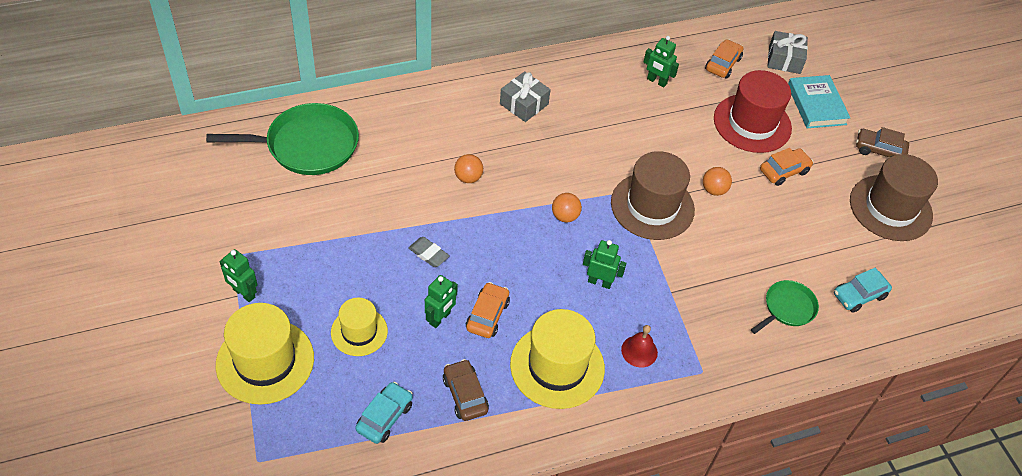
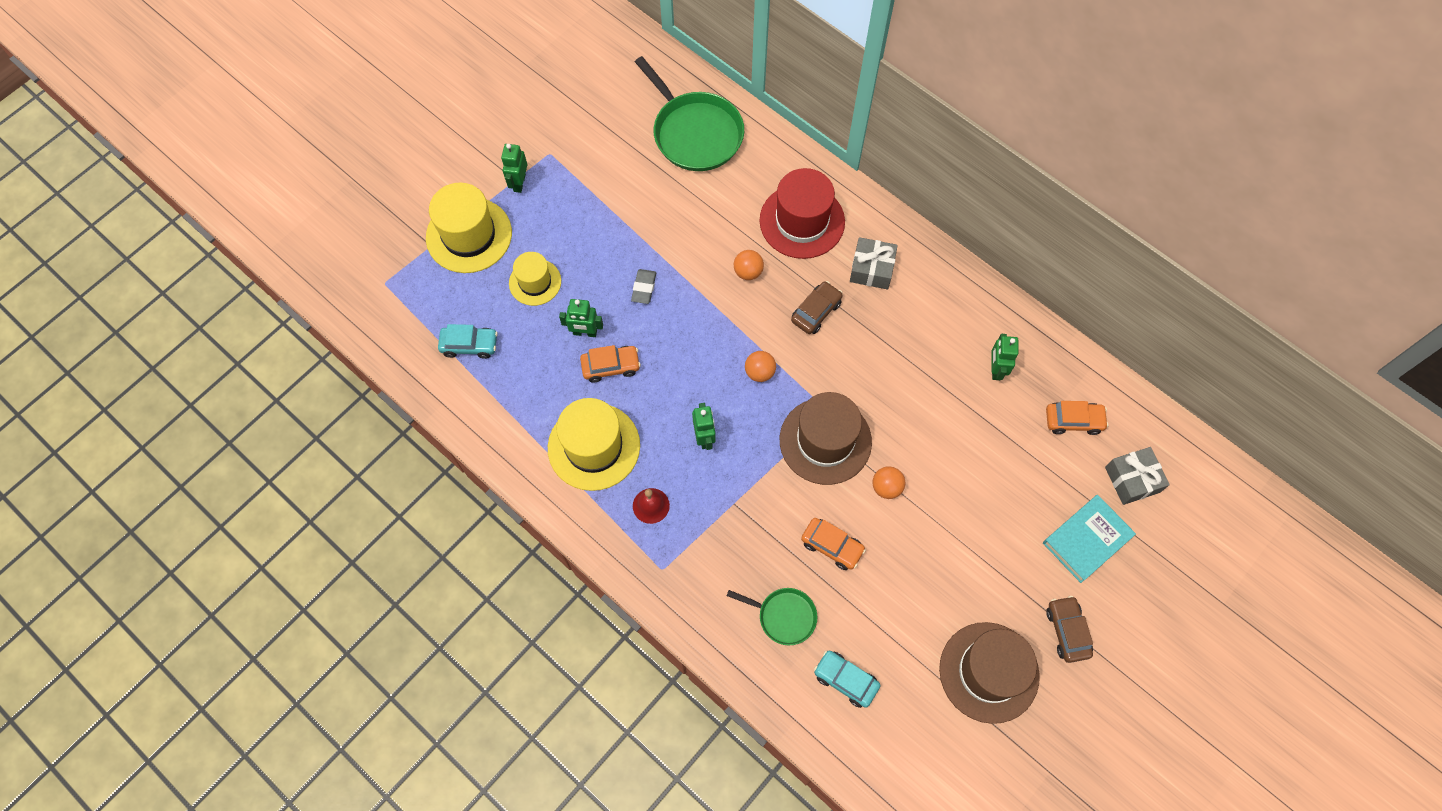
camera: 65 degrees right, 15 degrees up
brown car [443,359,489,421] -> brown car moved to [791,281,843,334]
red hat [714,70,792,153] -> red hat moved to [760,168,845,259]
orange car [760,148,813,186] -> orange car moved to [801,518,866,570]

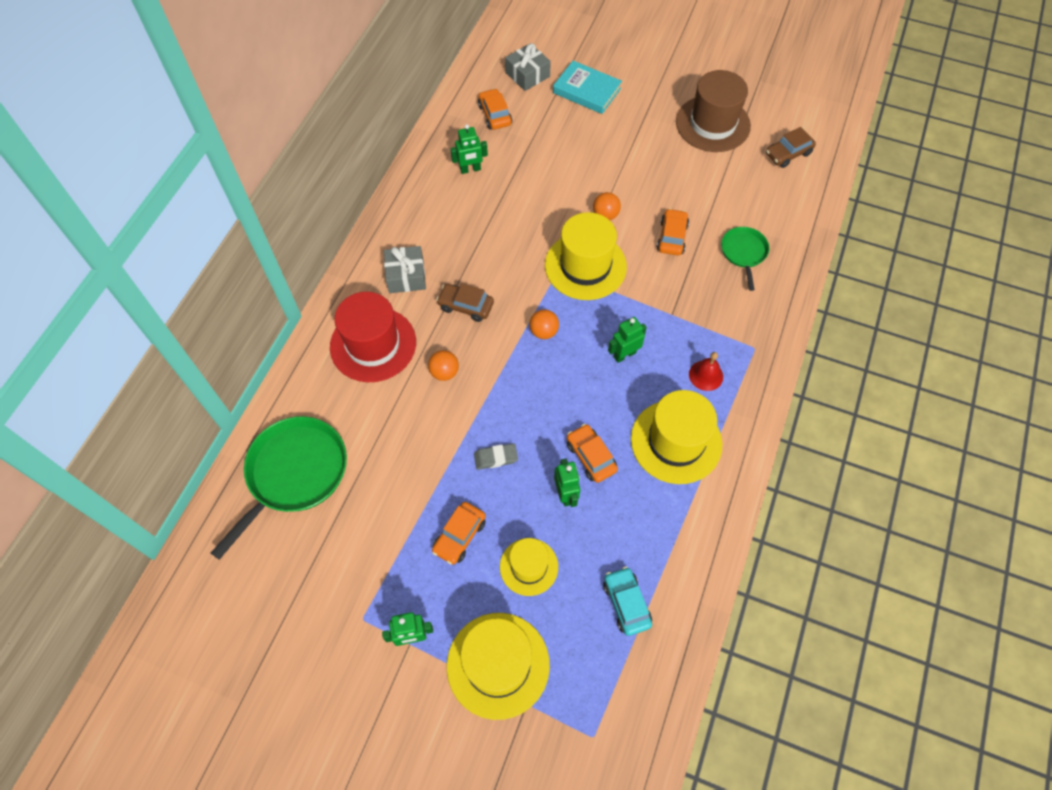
camera: 110 degrees left, 5 degrees down
brown hat [780,392,872,485] -> yellow hat [545,212,627,300]
turquoise car [814,650,881,708] -> none
brown car [1046,596,1093,663] -> brown car moved to [766,127,816,168]
none -> orange car [432,502,486,565]

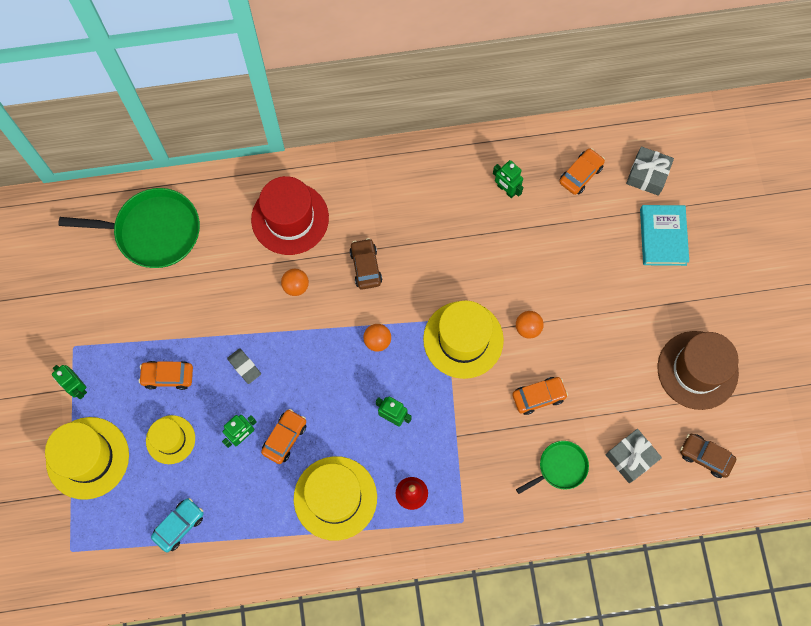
camera: 60 degrees right, 10 degrees up
grey gift [384,246,426,293] -> grey gift moved to [605,429,662,483]

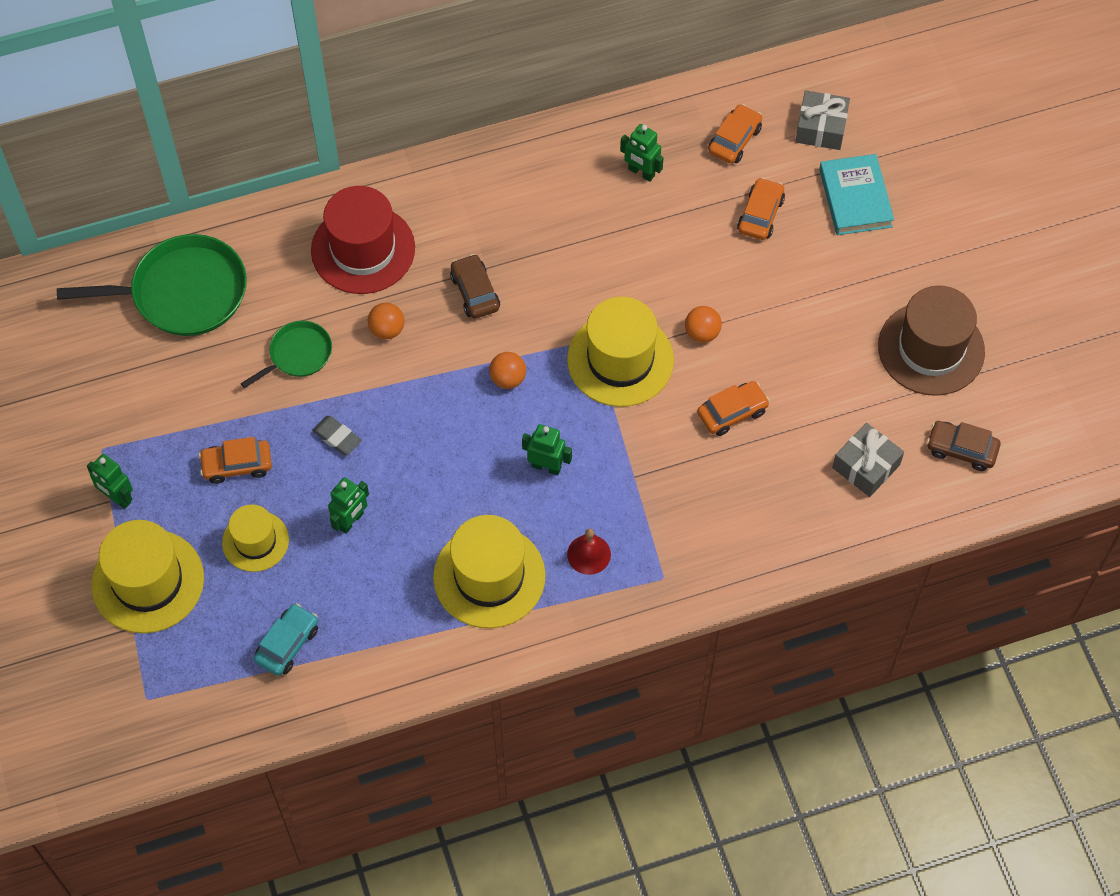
camera: 10 degrees left, 10 degrees down
orange car [261,409,306,464] -> orange car moved to [737,177,785,240]
green pan [516,441,589,494] -> green pan moved to [241,321,332,388]

